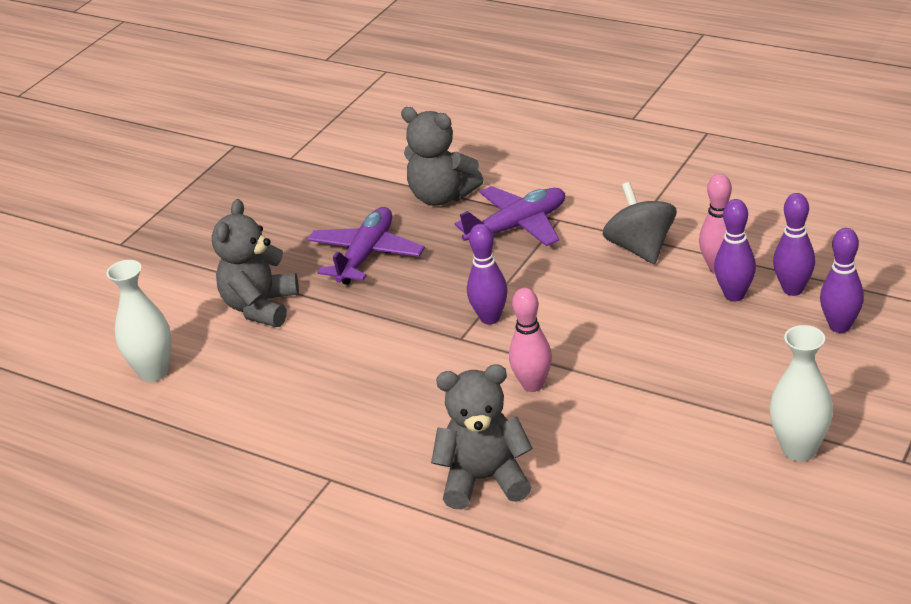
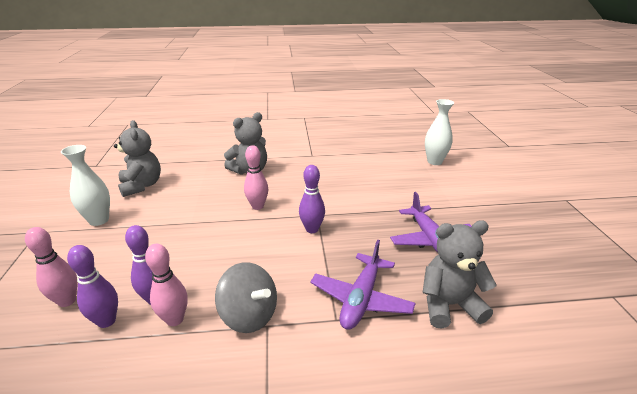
camera: 140 degrees right, 5 degrees down
grey teddy bear [212,199,299,327] -> grey teddy bear moved to [114,120,161,197]
purple bowling pin [820,228,864,333] -> pink bowling pin [25,227,77,307]

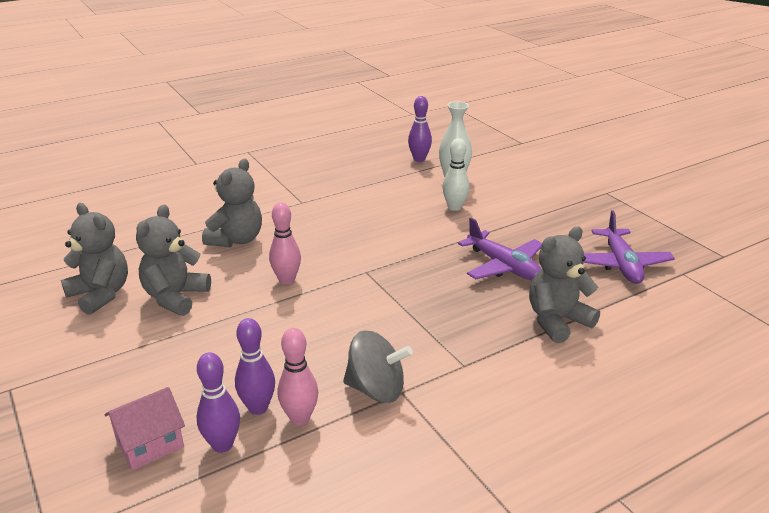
camera: 25 degrees left, 0 degrees up
pink bowling pin [25,227,77,307] -> pink house [104,387,185,470]
white vase [61,145,110,226] -> none
purple bowling pin [299,165,325,233] -> purple bowling pin moved to [408,96,432,162]
purple plane [310,240,416,330] -> purple plane moved to [584,211,675,284]
none -> grey teddy bear [136,205,211,316]
none -> white bowling pin [443,138,469,211]

